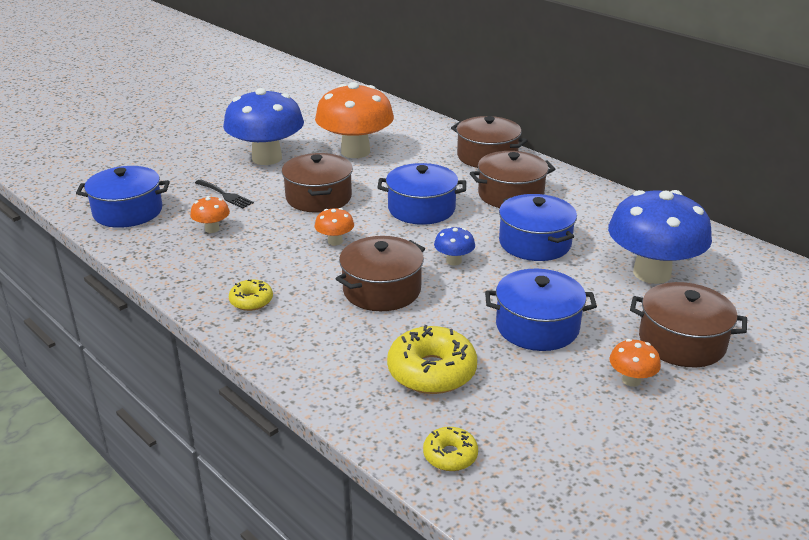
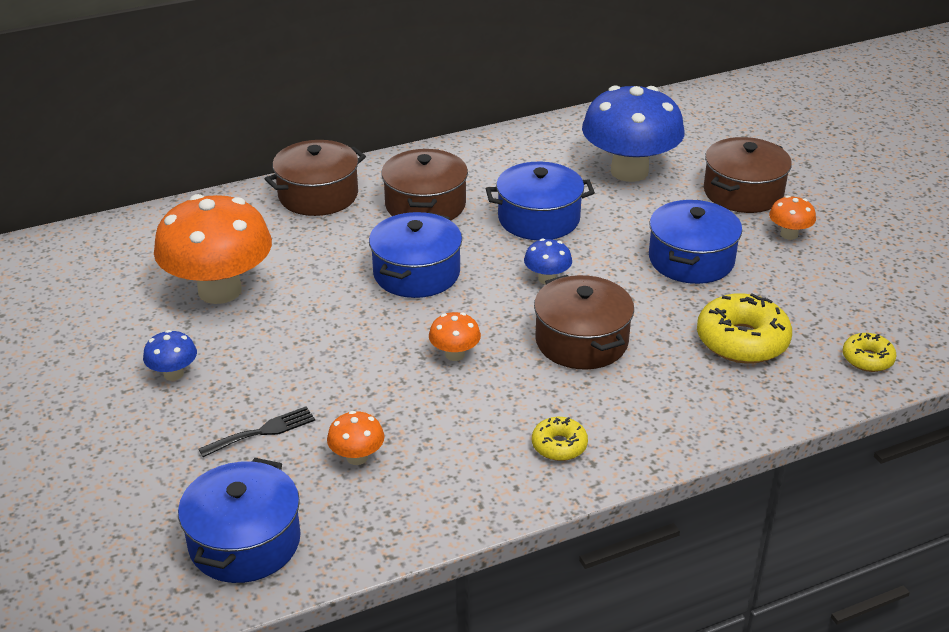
camera: 70 degrees left, 5 degrees up
blue mushroom [223,88,304,165] -> blue mushroom [143,330,197,381], size x0.43
brown pot [282,153,353,213] -> none

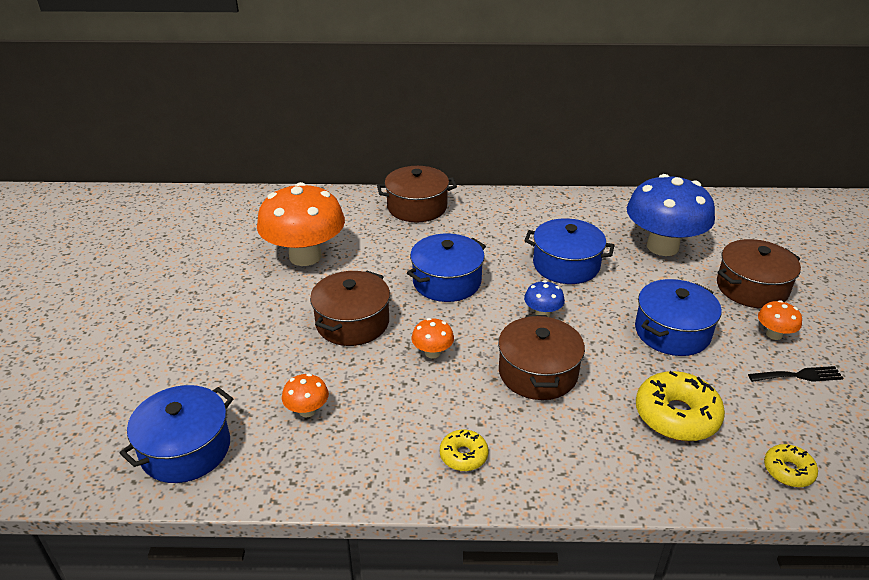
camera: 25 degrees right, 0 degrees up
blue mushroom [143,330,197,381] -> none
black fork [199,406,315,457] -> black fork moved to [748,366,844,382]
brown pot [381,149,468,221] -> brown pot moved to [310,271,390,346]

